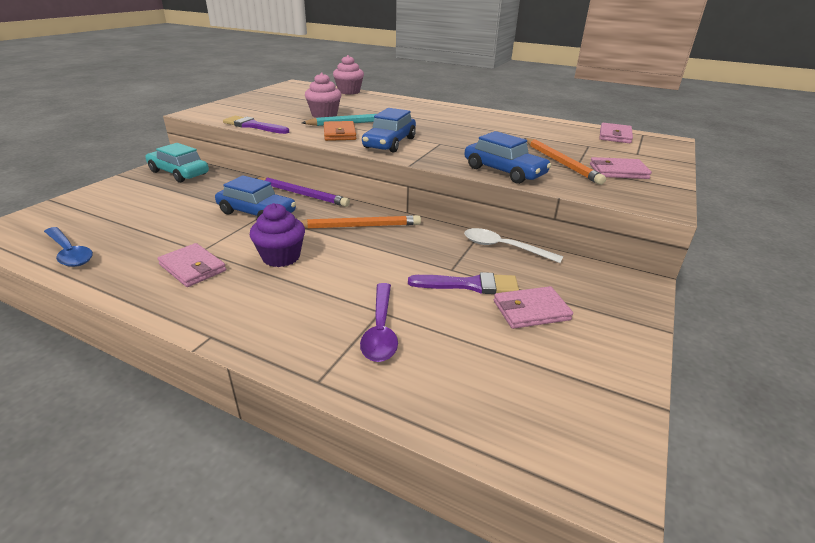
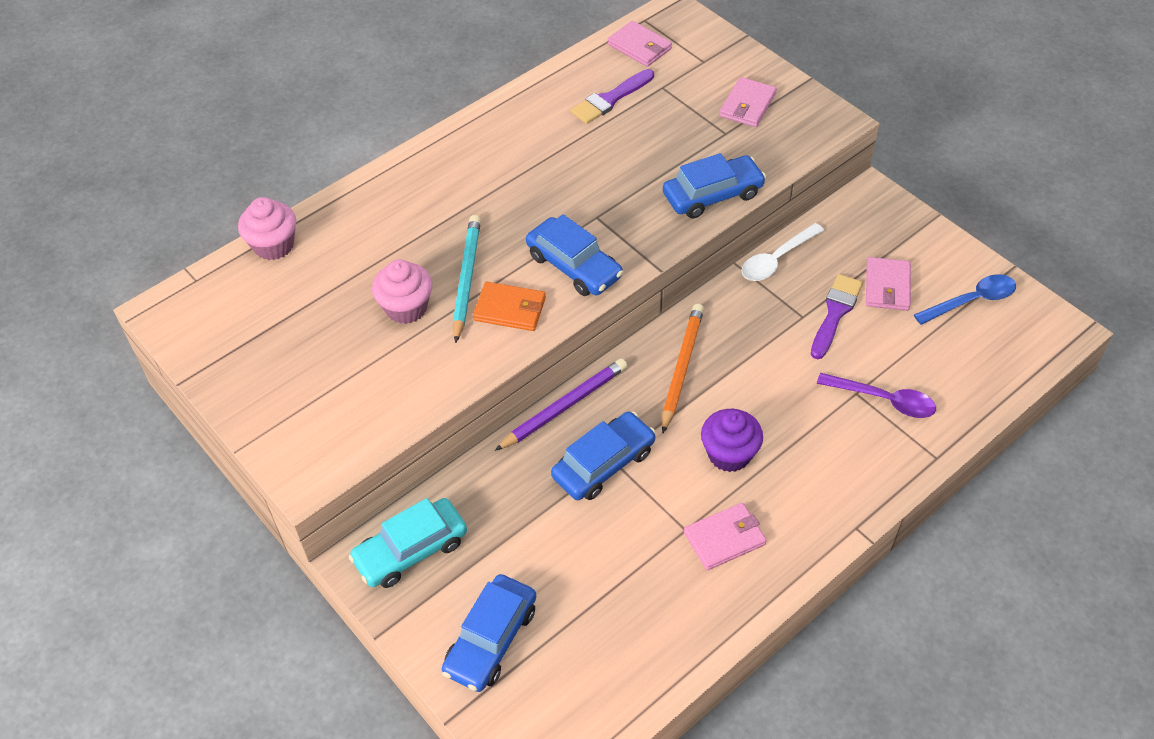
camera: 65 degrees left, 20 degrees up
blue spoon [44,227,93,267] -> blue spoon moved to [914,274,1016,325]
purple brush [223,116,289,134] -> purple brush moved to [570,69,654,124]
orange pencil [524,138,606,185] -> none
none -> blue car [442,574,536,692]

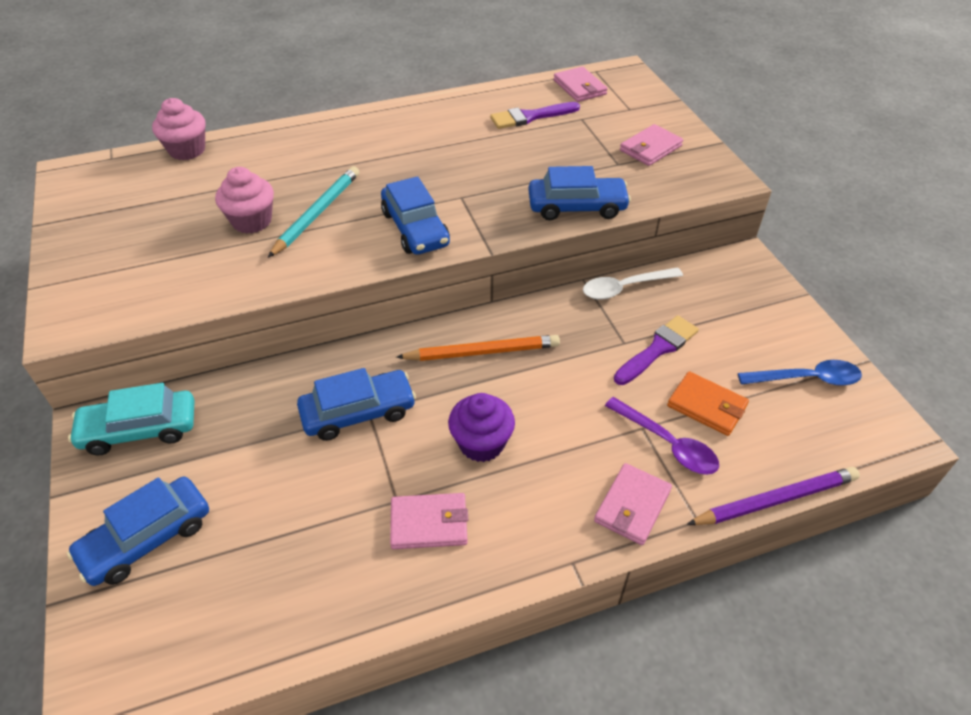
camera: 20 degrees right, 5 degrees down
orange wallet [473,282,546,331] -> orange wallet moved to [667,371,749,436]
purple pencil [495,358,627,451] -> purple pencil moved to [687,467,860,525]
orange pencil [662,304,704,434] -> orange pencil turned 45 degrees clockwise [396,335,560,361]
pink wallet [866,257,911,311] -> pink wallet moved to [594,463,672,545]

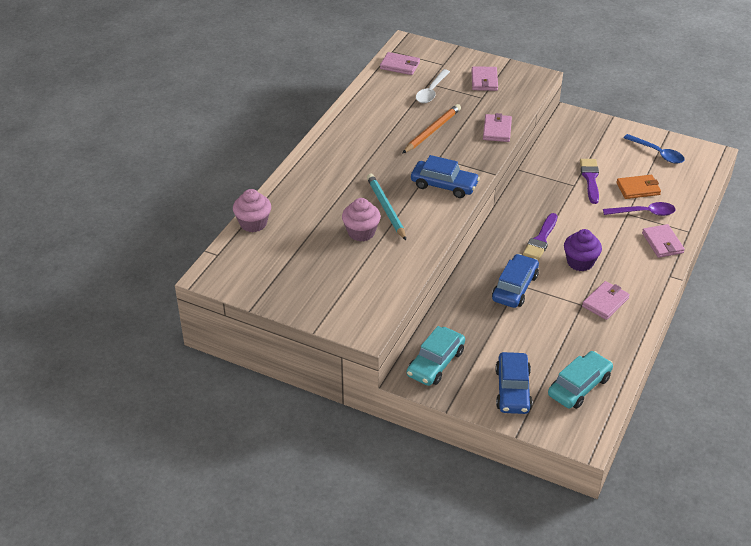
camera: 45 degrees left, 5 degrees down
orange pencil [396,335,560,361] -> orange pencil moved to [403,104,461,153]
purple brush [490,102,580,129] -> purple brush moved to [523,213,557,260]
blue car [528,166,631,220] -> pink wallet [483,113,512,142]
white spoon [583,267,683,300] -> white spoon moved to [416,69,450,103]
purple pencil [687,467,860,525] -> none
blue spoon [738,360,862,386] -> blue spoon turned 90 degrees clockwise [624,134,685,164]
none -> turquoise car [548,351,613,409]

